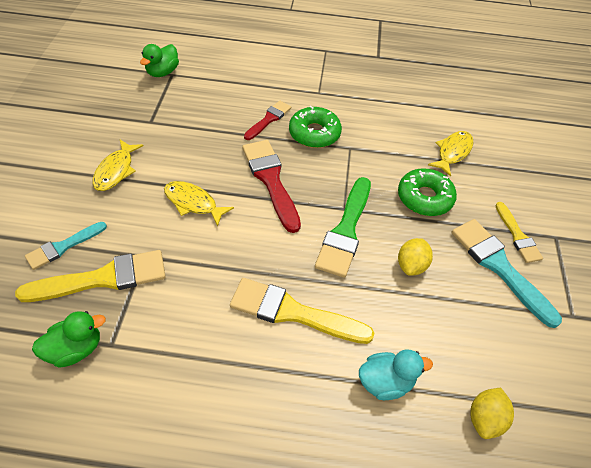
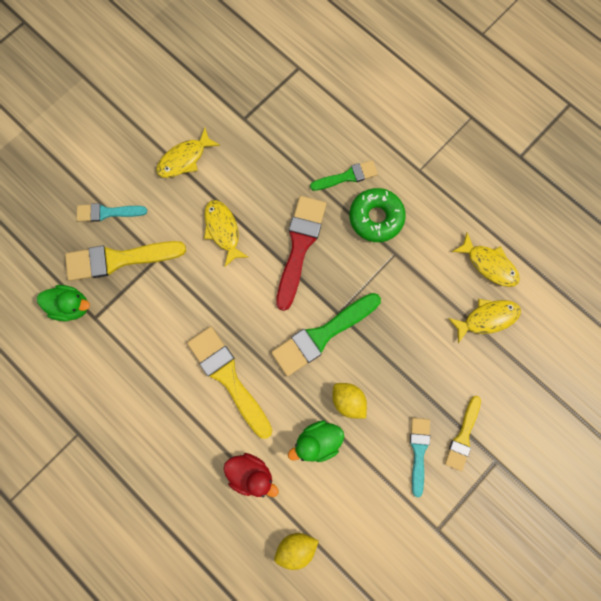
camera: 40 degrees right, 25 degrees up
yellow brush [15,250,166,302] -> yellow brush turned 150 degrees clockwise [65,241,186,281]
green duck [140,44,179,77] -> green duck moved to [288,420,344,462]
red brush [244,101,291,140] -> green brush [310,160,378,191]
turquoise duck [359,350,433,400] -> red duck [224,453,279,497]
green donut [398,168,457,216] -> none
yellow lemon [398,238,433,276] -> yellow lemon turned 75 degrees clockwise [332,383,367,418]
turquoise brush [452,219,562,328] -> turquoise brush [410,418,430,497], size x0.60
none -> yellow fish [452,232,520,287]

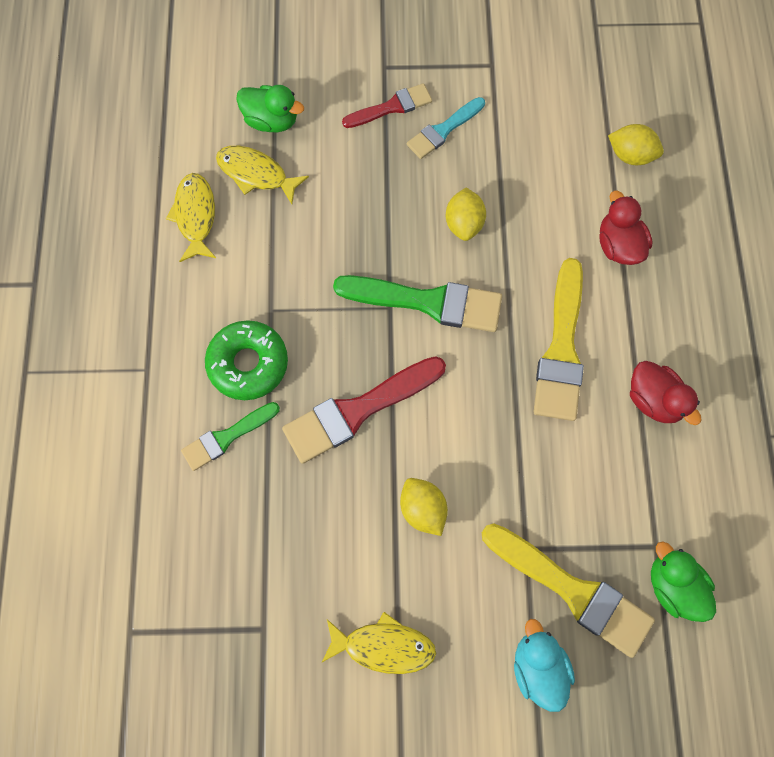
camera: 135 degrees left, 5 degrees down
turquoise brush [77,203,147,222] -> turquoise duck [514,619,575,712]
yellow fish [204,200,248,267] -> yellow lemon [400,478,448,536]
green duck [288,420,344,462] -> green duck moved to [236,85,304,132]
green brush [310,160,378,191] -> green brush turned 60 degrees counterclockwise [181,402,280,471]
yellow brush [445,396,481,471] -> red brush [342,83,432,128]
none -> red duck [630,361,701,425]

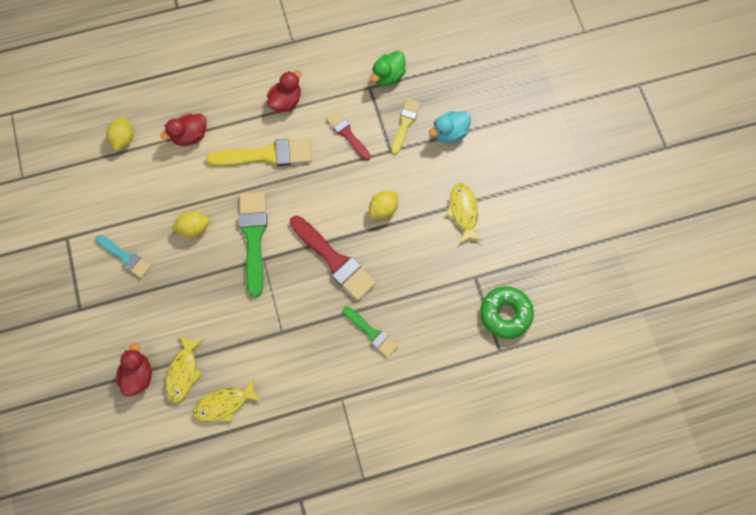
camera: 105 degrees left, 0 degrees up
green donut [205,320,288,400] -> green donut moved to [480,286,534,339]
green duck [236,85,304,132] -> red duck [116,342,152,397]
red brush [342,83,432,128] -> red brush moved to [326,110,371,161]
yellow brush [482,523,655,658] -> yellow brush [391,99,421,155], size x0.60

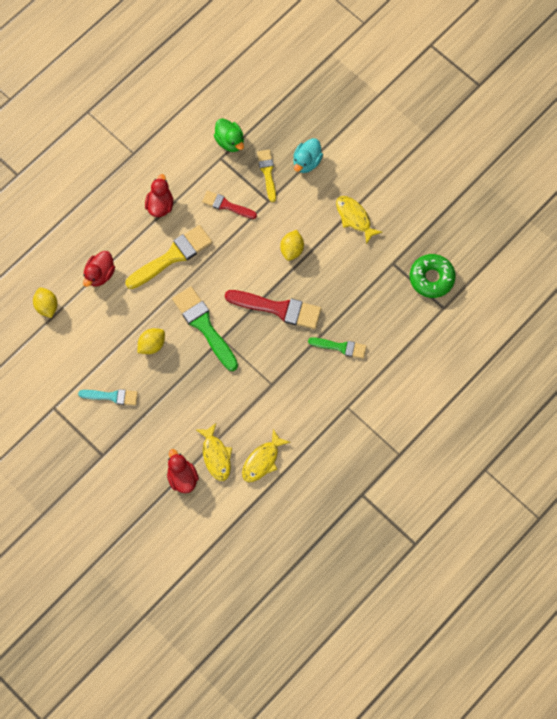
camera: 30 degrees left, 0 degrees up
green duck [370,51,406,87] -> green duck turned 45 degrees counterclockwise [214,118,244,152]

